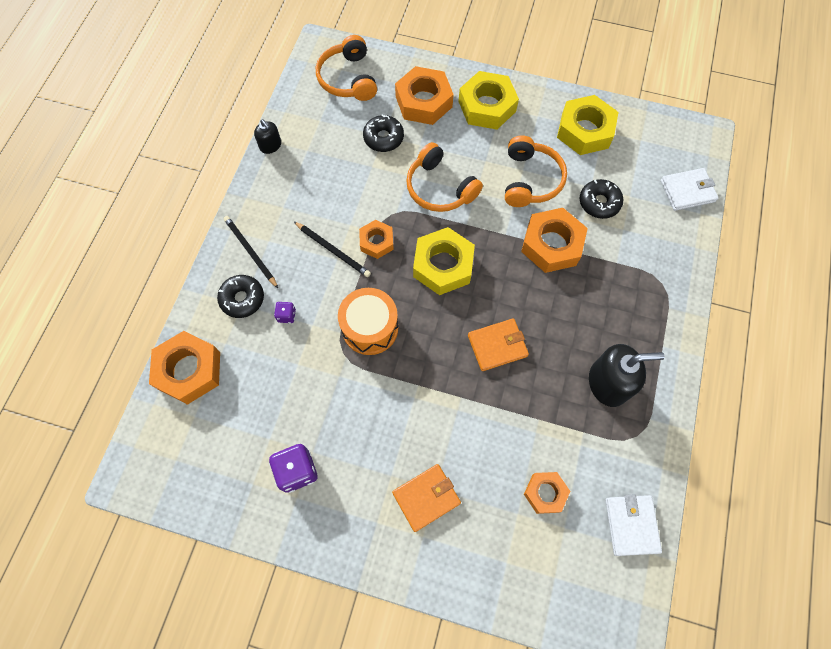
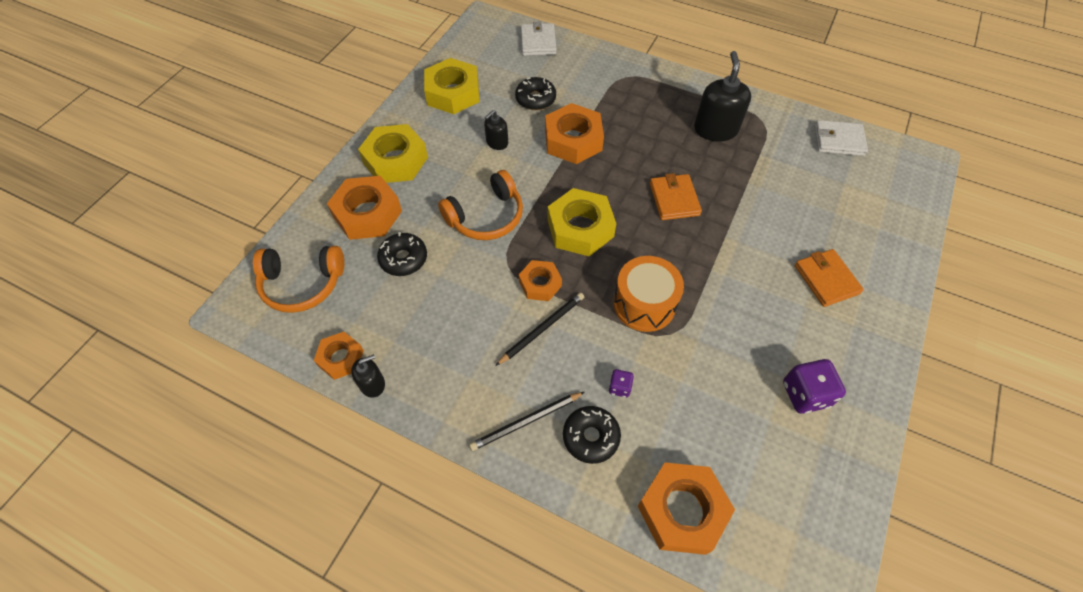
camera: 80 degrees left, 10 degrees down
orange headphones [505,135,567,207] -> black soap dispenser [484,110,508,150]
orange nut [524,472,570,514] -> orange nut moved to [314,332,364,380]

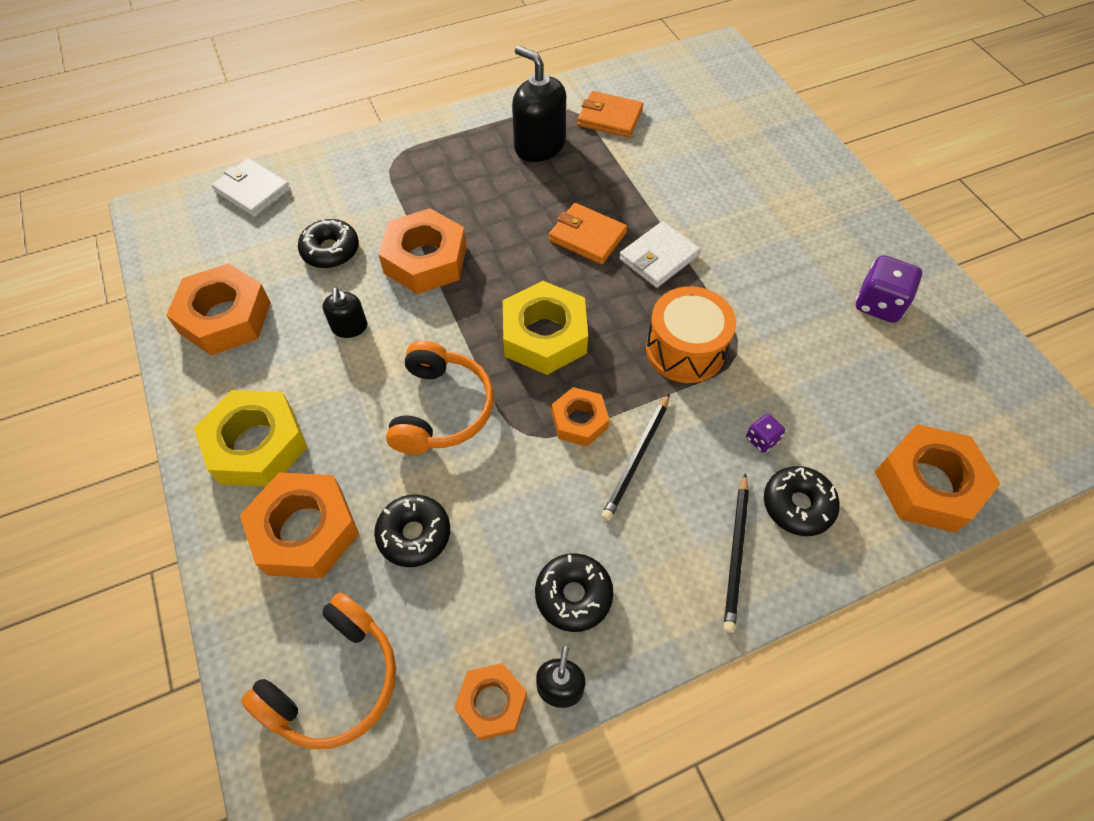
camera: 50 degrees left, 0 degrees up
yellow nut [424,58,480,114] -> orange nut [166,263,271,355]
black pencil [496,292,584,366] -> black pencil turned 150 degrees counterclockwise [601,393,670,521]
orange wallet [795,249,864,307] -> orange wallet moved to [577,91,643,138]
white wallet [815,120,868,156] -> white wallet moved to [619,221,700,288]
none -> black donut [535,553,614,632]

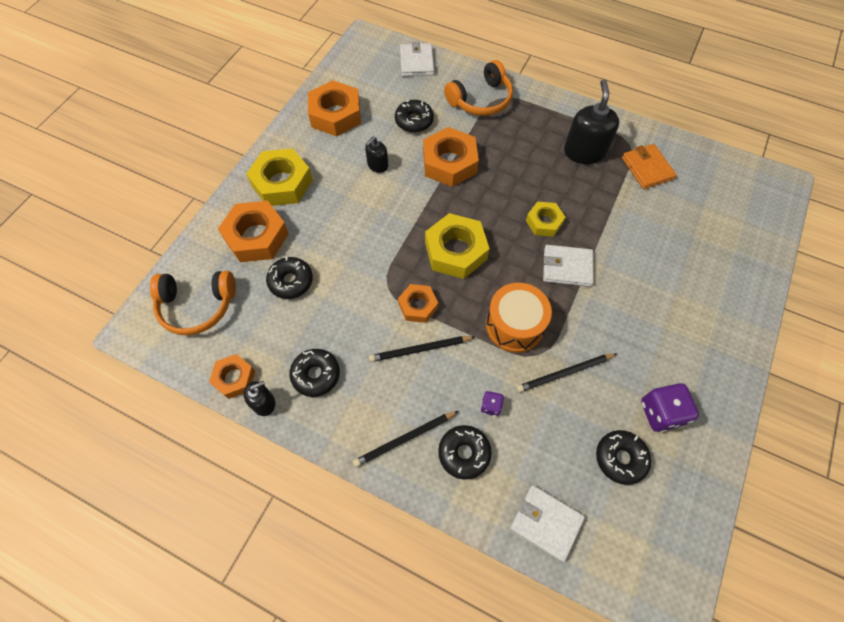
camera: 50 degrees right, 5 degrees up
orange headphones [386,340,494,454] -> orange headphones moved to [444,60,513,116]
orange wallet [549,203,627,264] -> yellow nut [526,202,565,237]
orange nut [875,424,1001,533] -> white wallet [510,485,585,562]
none -> black pencil [517,353,617,392]
none -> black donut [596,430,651,485]

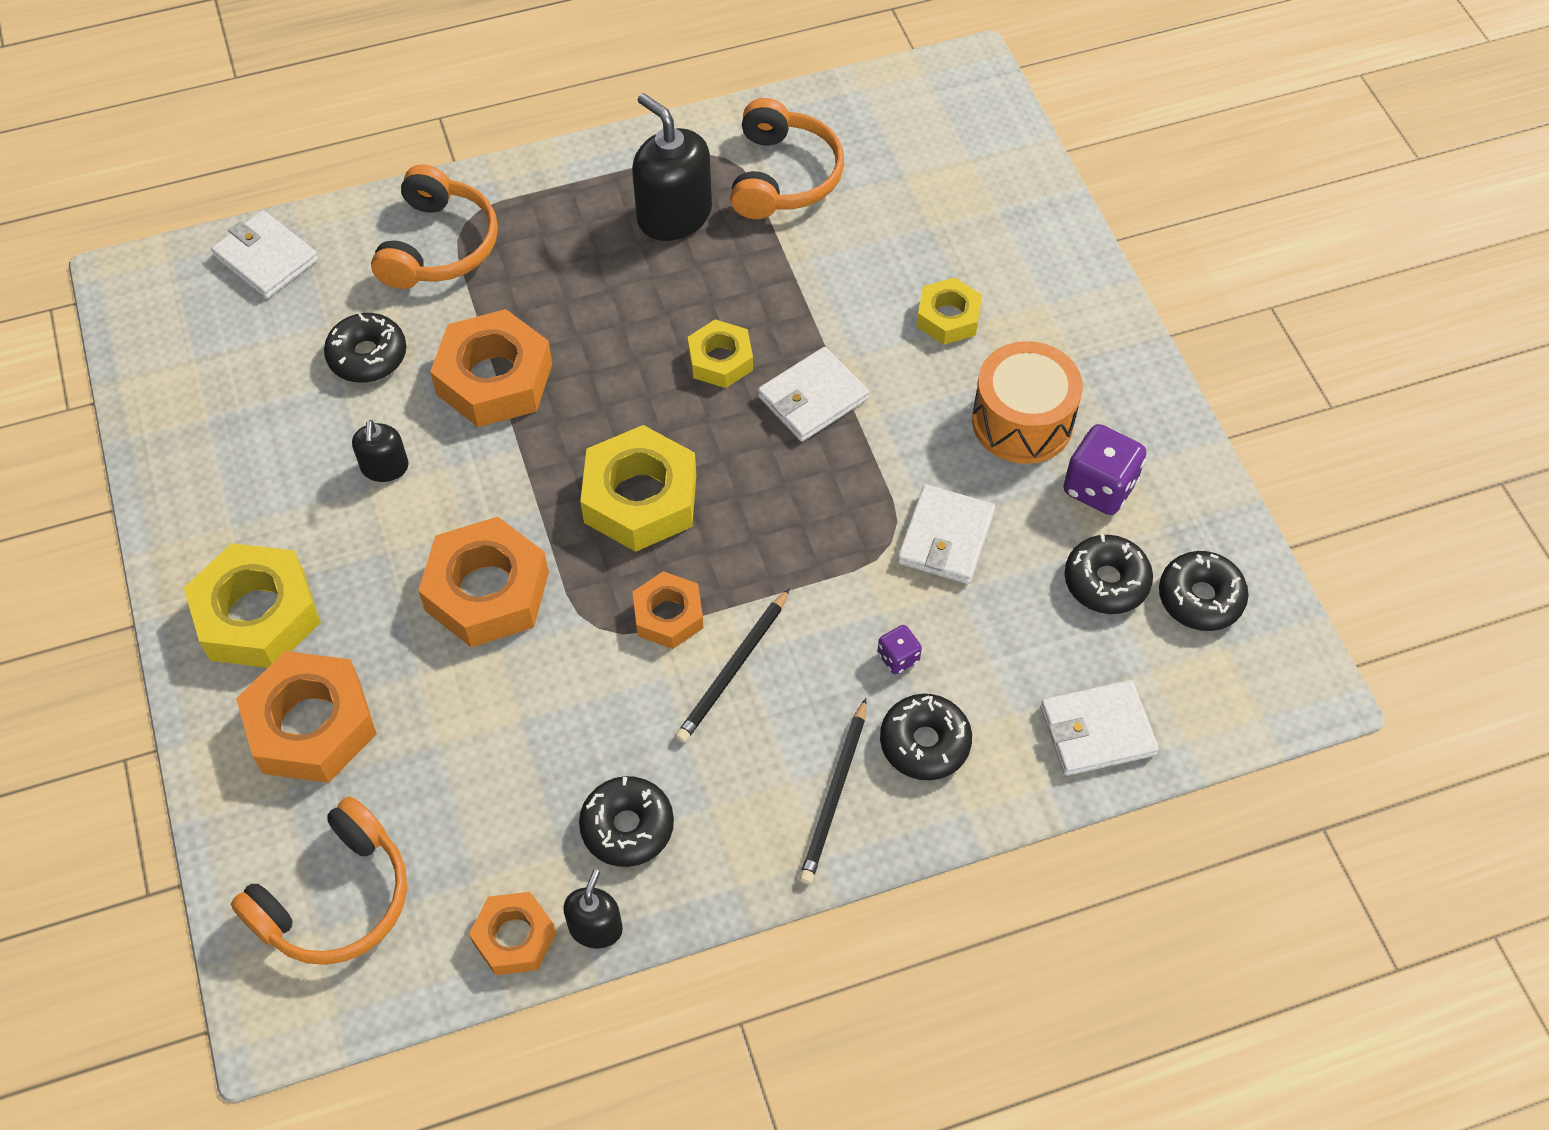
camera: 45 degrees left, 5 degrees down
black donut [266,257,313,299] -> black donut moved to [1159,551,1249,631]
orange nut [308,80,361,136] -> orange nut moved to [418,517,549,647]
orange drum [486,283,552,353] -> orange drum moved to [972,341,1083,464]
black pencil [517,353,617,392] -> white wallet [897,484,995,584]
orange wallet [622,144,677,189] -> orange headphones [730,98,844,219]
none -> yellow nut [917,277,982,345]

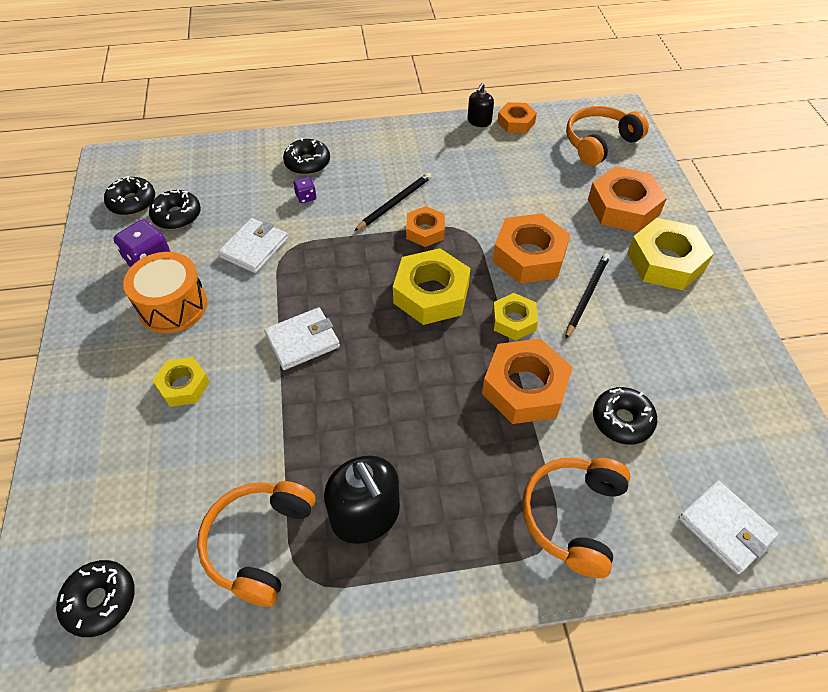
camera: 170 degrees left, 5 degrees down
black soap dispenser [352,420,409,482] -> none
black donut [579,776,674,867] -> black donut moved to [56,560,135,637]
yellow nut [688,319,753,388] -> yellow nut moved to [492,293,538,340]
black pencil [799,698,866,884] -> black pencil moved to [565,253,610,339]
white wallet [1040,680,1159,776] -> none

